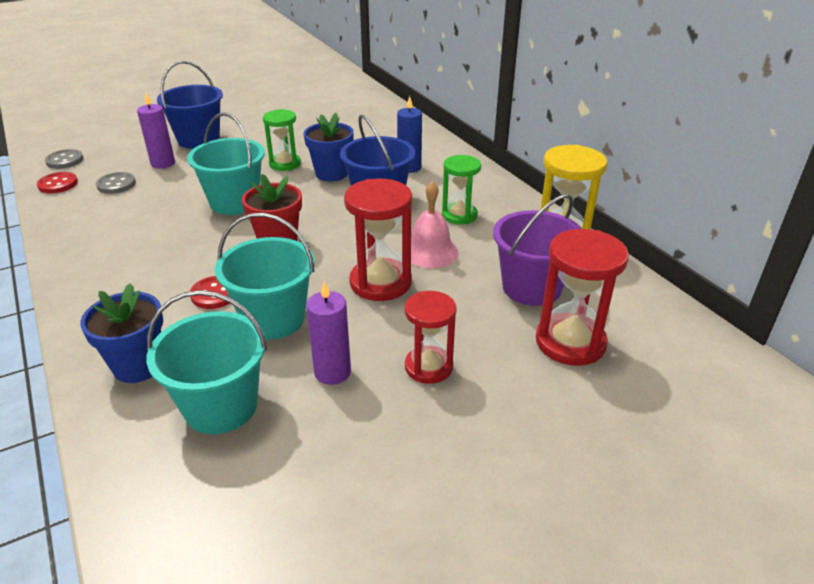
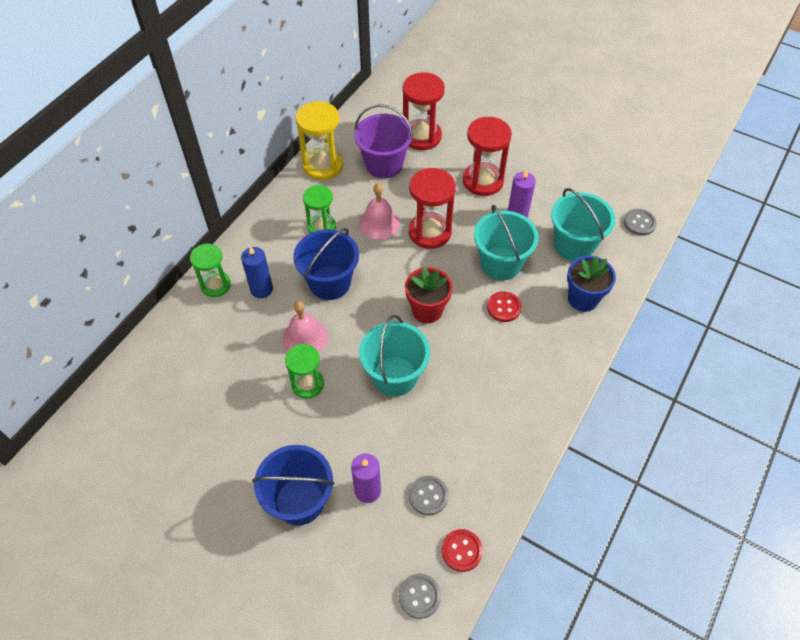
camera: 120 degrees left, 20 degrees up
blue flower pot [304,113,354,182] -> pink bell [283,301,328,353]
red hourglass [405,291,457,384] -> red hourglass [463,117,512,196], size x1.50
none -> green hourglass [190,243,231,297]
none -> grey button [624,209,657,236]

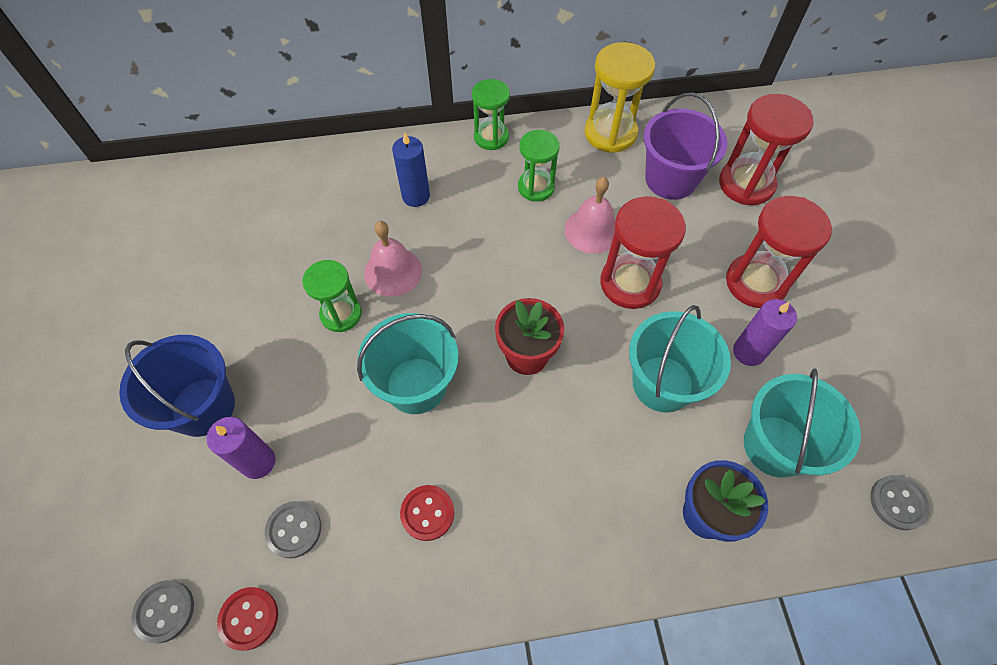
camera: 50 degrees right, 5 degrees up
green hourglass [190,243,231,297] -> green hourglass moved to [472,79,510,150]
blue bucket [293,228,359,300] -> none
red button [487,291,522,322] -> red button moved to [400,485,454,541]

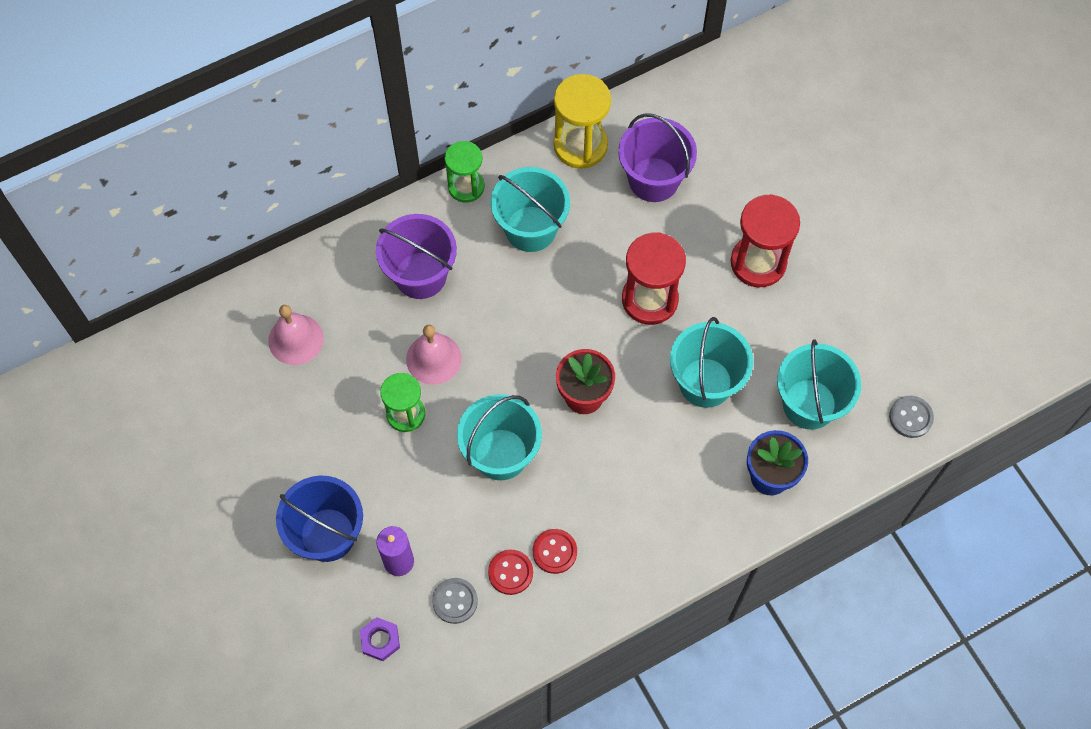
camera: 20 degrees left, 5 degrees up
grey button [131,580,194,643] -> none
red button [217,587,278,651] -> red button moved to [488,550,533,595]
blue candle [392,132,430,207] -> purple bucket [376,214,457,299]
green hourglass [518,130,560,202] -> turquoise bucket [491,167,570,252]
pink bell [565,177,615,254] -> pink bell moved to [268,305,324,365]
red hourglass [719,94,814,205] -> none
purple candle [733,299,797,366] -> none
none -> purple nut [360,617,400,661]

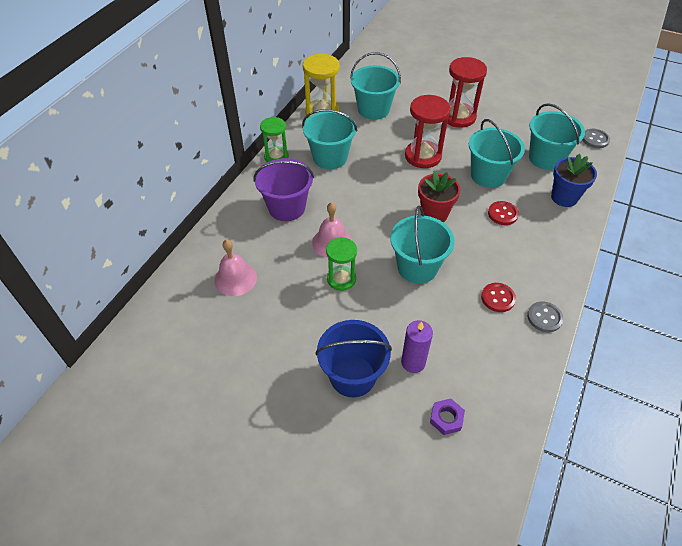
camera: 35 degrees left, 15 degrees down
grey button [432,578,478,624] -> grey button moved to [527,301,563,332]
red button [488,550,533,595] -> red button moved to [488,201,519,225]
purple bucket [618,113,697,202] -> turquoise bucket [350,52,401,120]

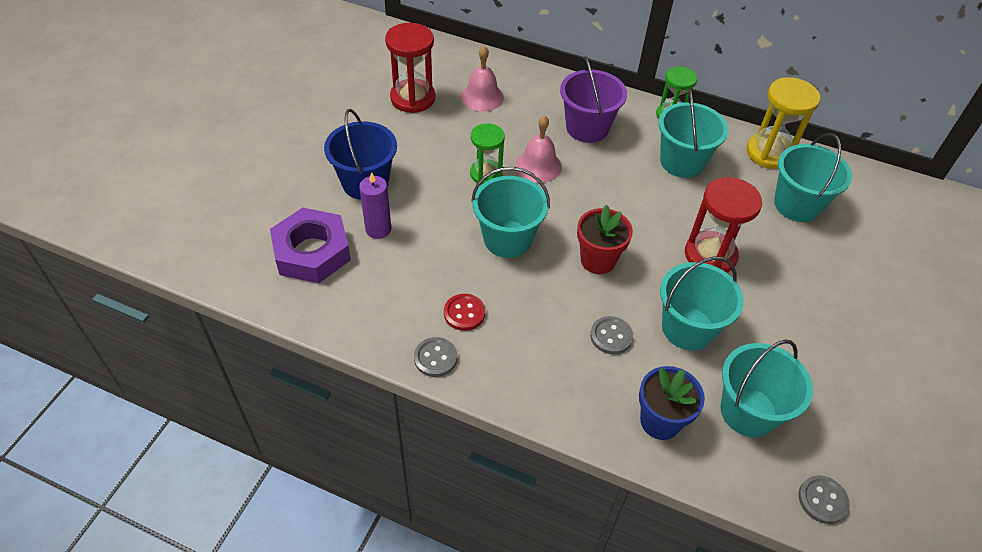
camera: 85 degrees right, 0 degrees up
purple nut [430,398,465,435] -> purple nut [270,207,351,283], size x2.23
red hourglass [447,57,487,128] -> red hourglass moved to [385,23,436,113]
red button [488,201,519,225] -> grey button [590,316,633,354]

